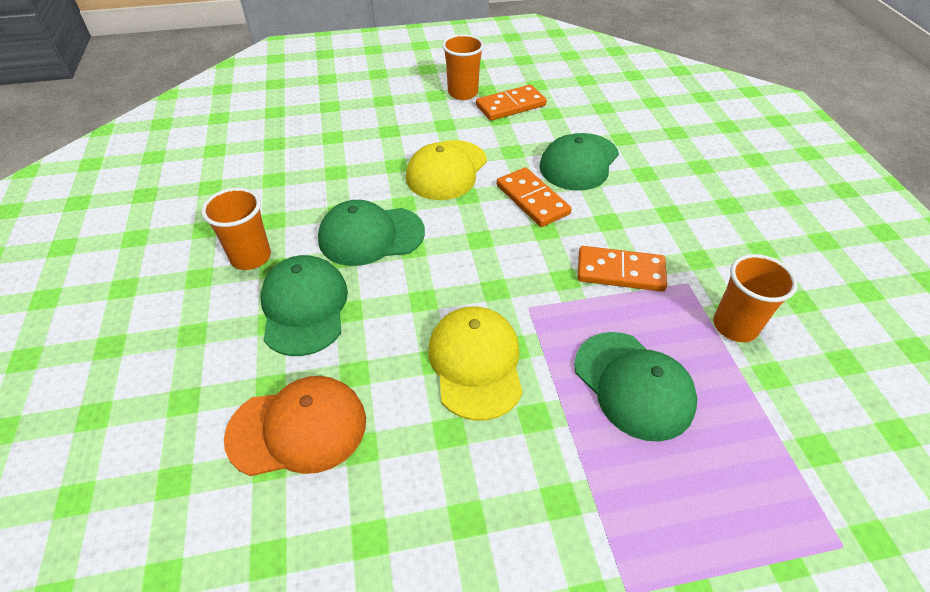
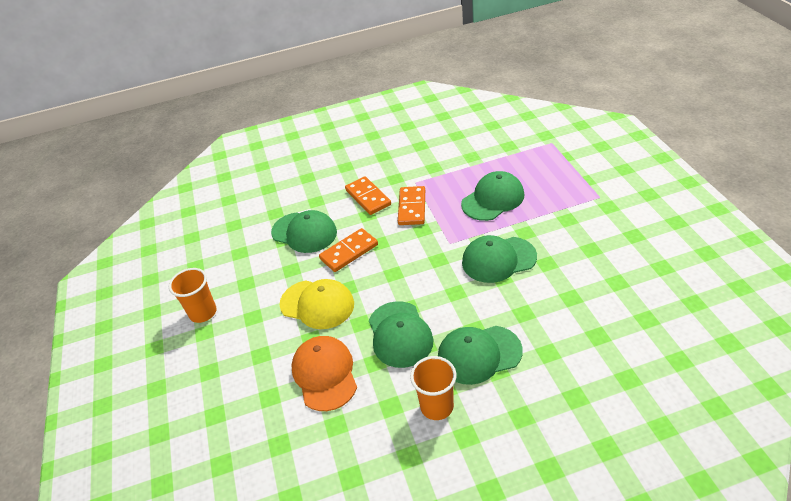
camera: 90 degrees left, 5 degrees down
orange cap [224,376,366,476] -> orange cap moved to [291,336,357,411]
yellow cap [428,306,523,421] -> green cap [462,235,537,283]
orange domino [476,85,547,121] -> orange domino moved to [345,177,391,215]
orange cup [713,254,797,342] -> none

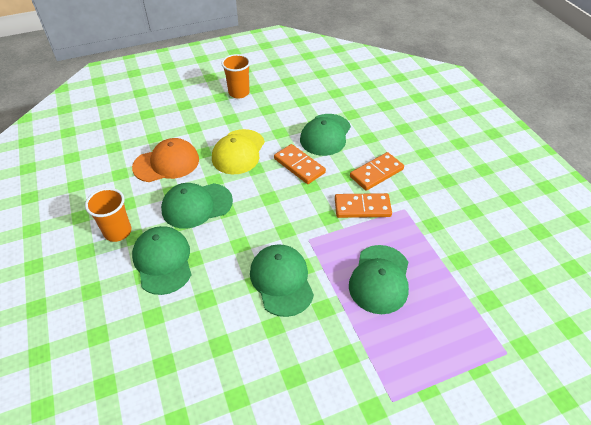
camera: 80 degrees right, 5 degrees up
green cap [461,171,524,221] -> green cap turned 60 degrees clockwise [349,245,409,314]

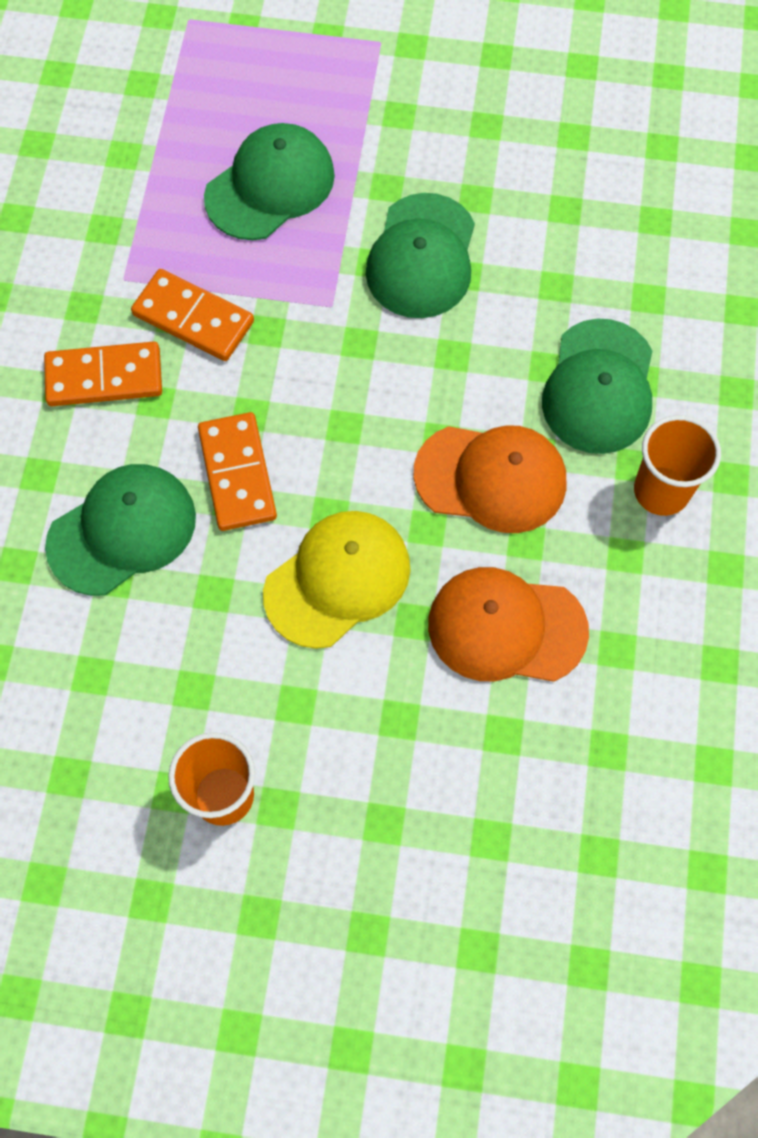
camera: 150 degrees left, 20 degrees up
green cap [161,183,233,229] -> orange cap [414,425,566,533]

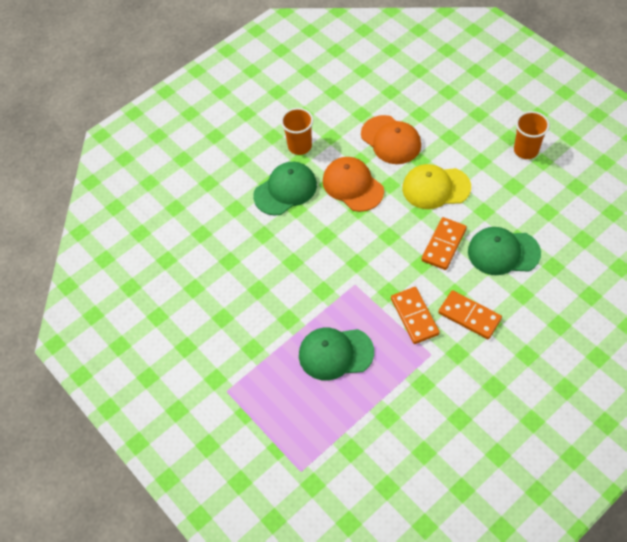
camera: 135 degrees left, 10 degrees down
green cap [366,193,475,318] -> none

